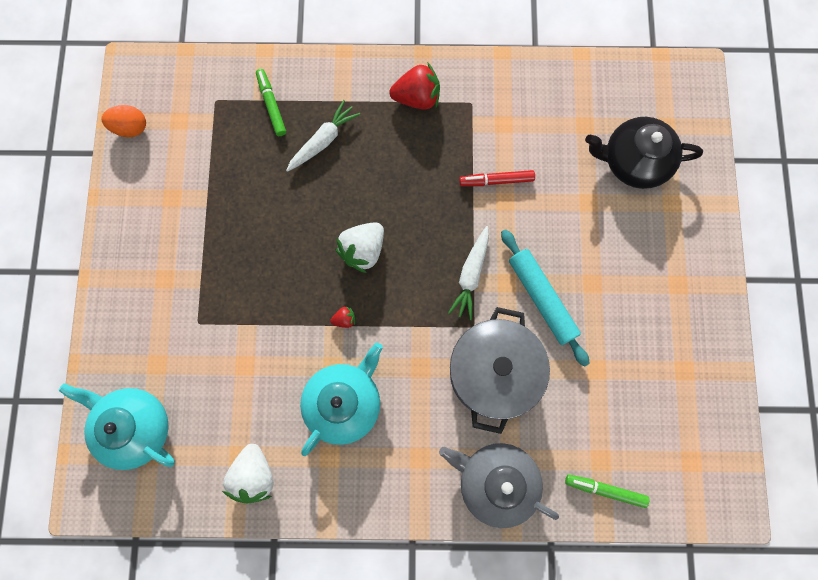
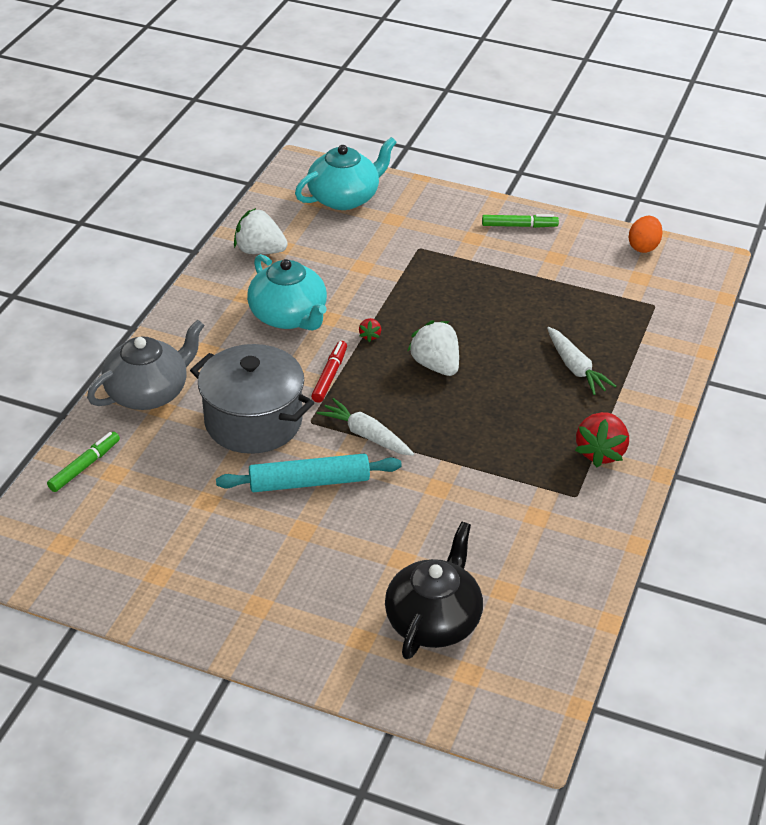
camera: 110 degrees right, 35 degrees down
green marker [256,69,286,136] -> green marker moved to [482,214,559,228]
red marker [459,170,535,186] -> red marker moved to [311,341,347,403]

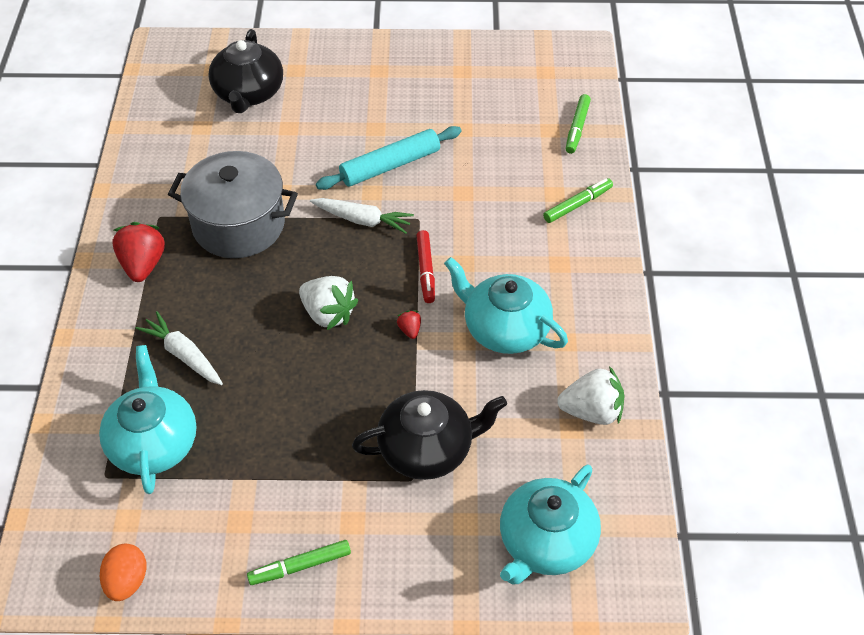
camera: 160 degrees right, 10 degrees up
grey teapot [87,320,205,410] -> green marker [543,178,613,223]
grey pot [190,344,314,454] -> grey pot moved to [168,151,298,258]
none -> turquoise teapot [99,345,196,494]
none -> black teapot [352,390,507,480]

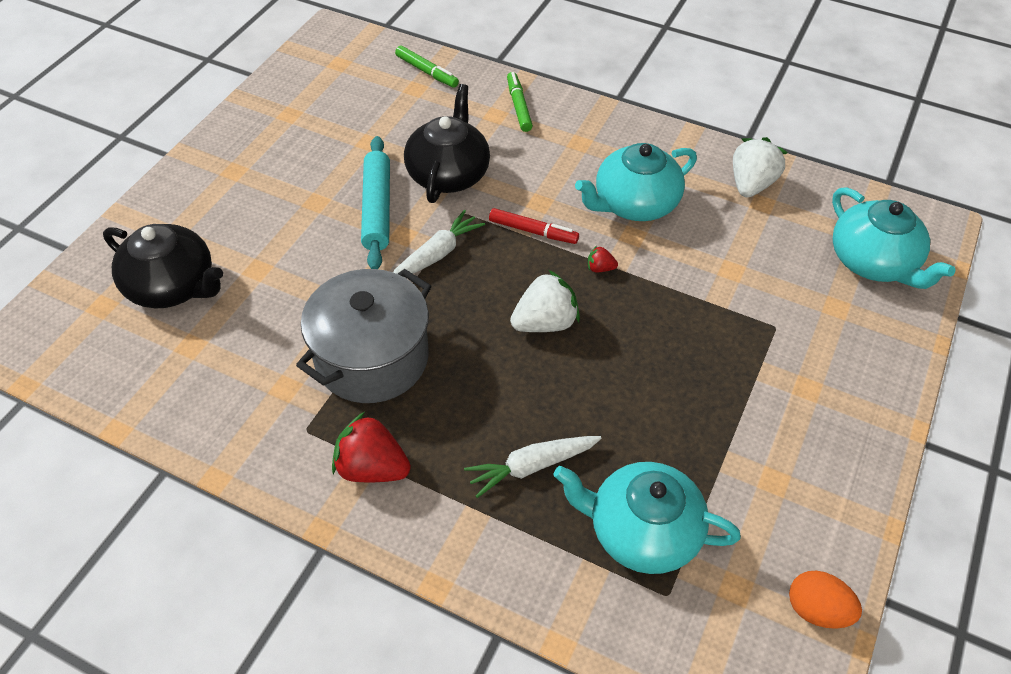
camera: 65 degrees left, 0 degrees up
green marker [247,540,351,585] -> none
black teapot [352,390,507,480] -> black teapot moved to [404,84,490,203]

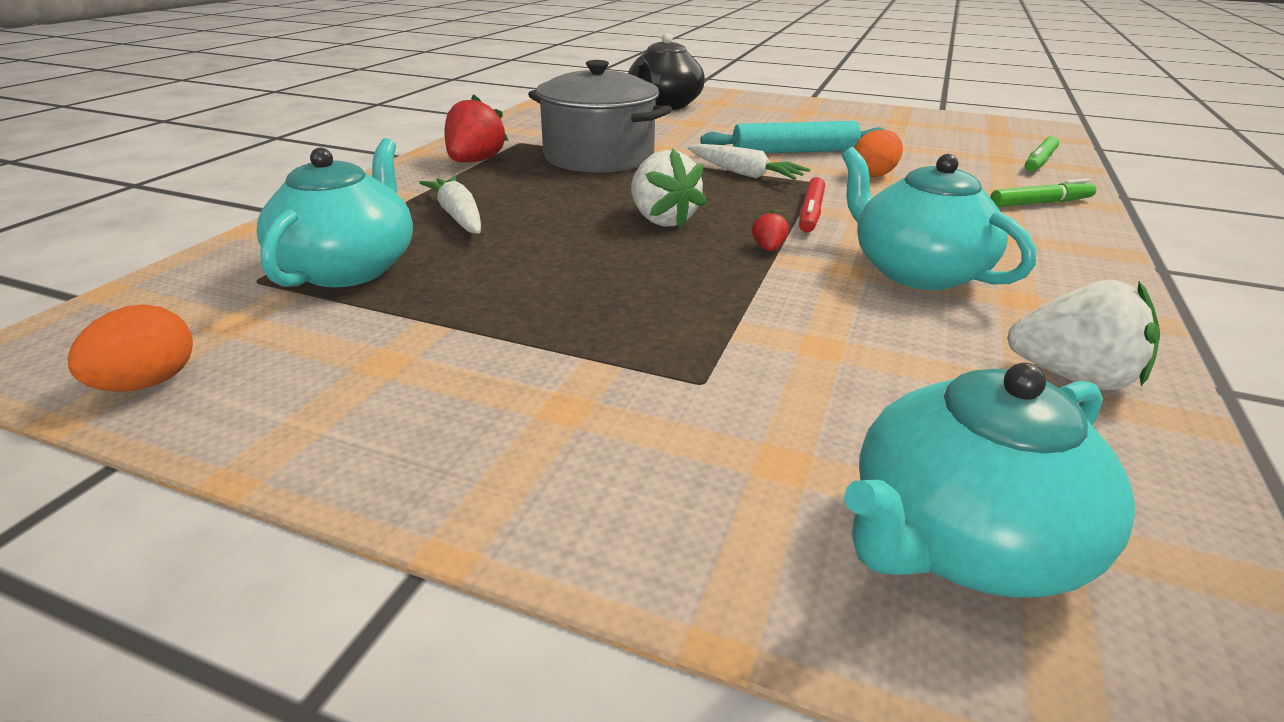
camera: 85 degrees right, 20 degrees down
black teapot [404,84,490,203] -> orange egg [854,129,903,177]

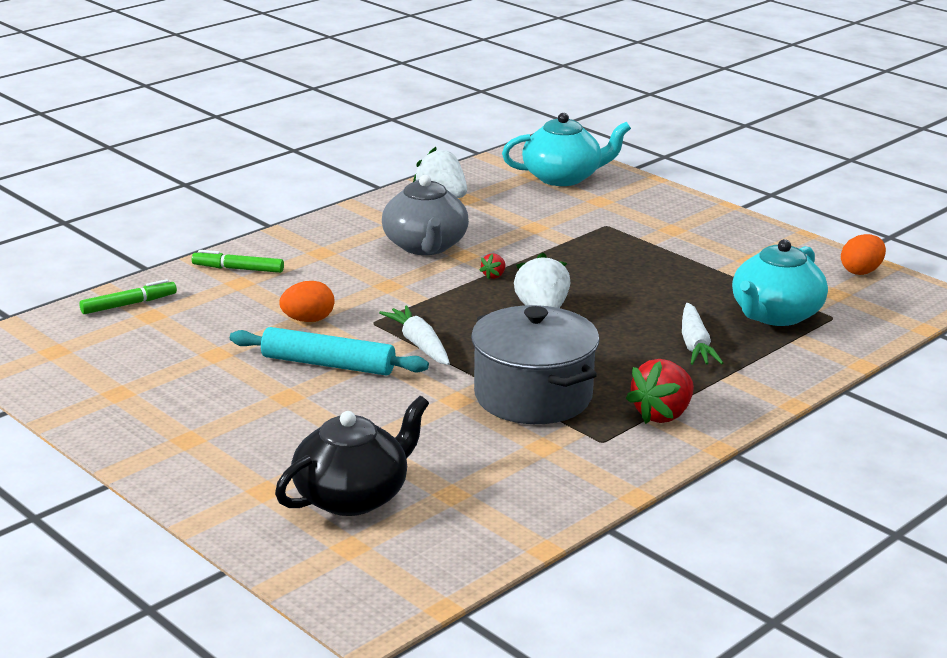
camera: 155 degrees left, 5 degrees down
red marker [799,177,825,232] -> none
turquoise teapot [842,147,1036,290] -> grey teapot [382,175,469,255]

